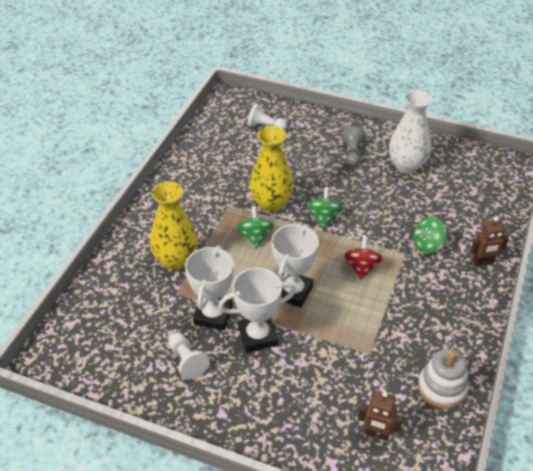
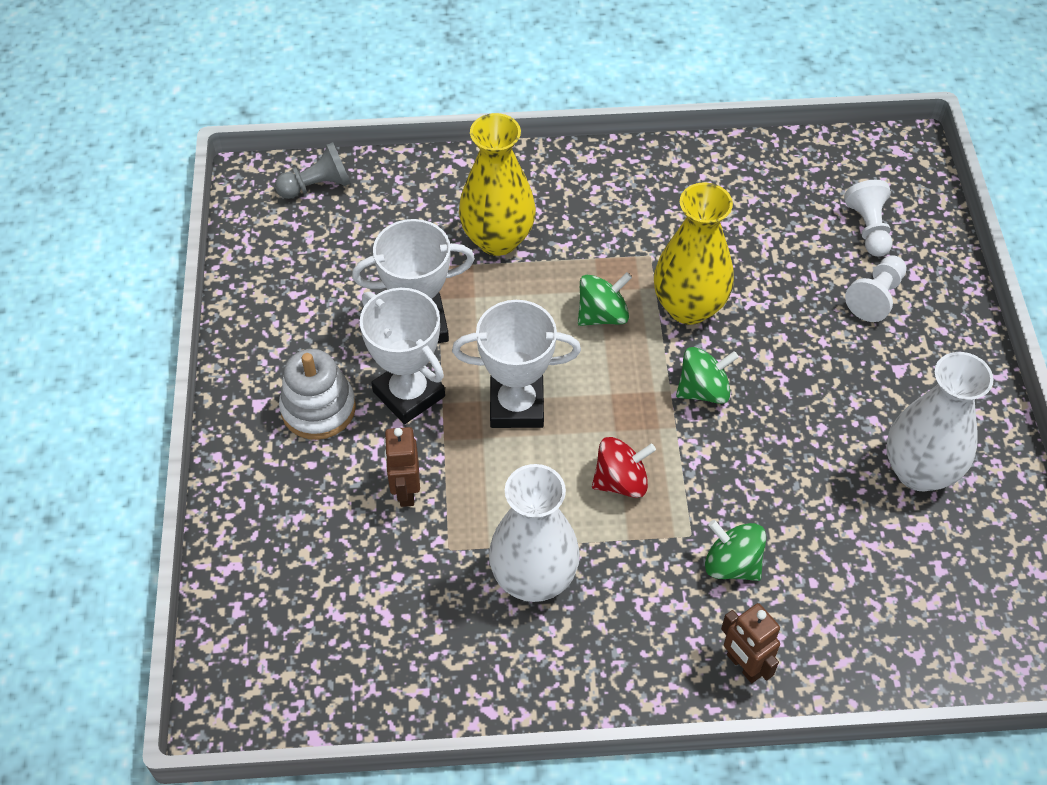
camera: 65 degrees right, 10 degrees up
white pawn [168,332,210,379] -> white pawn moved to [845,255,907,322]
grey pawn [341,126,366,166] -> grey pawn moved to [275,142,351,199]
brown robot [358,391,403,441] -> brown robot moved to [384,427,420,507]
white stacking toy [418,349,469,409] -> white stacking toy moved to [279,349,356,440]
none -> white vase [489,464,580,602]

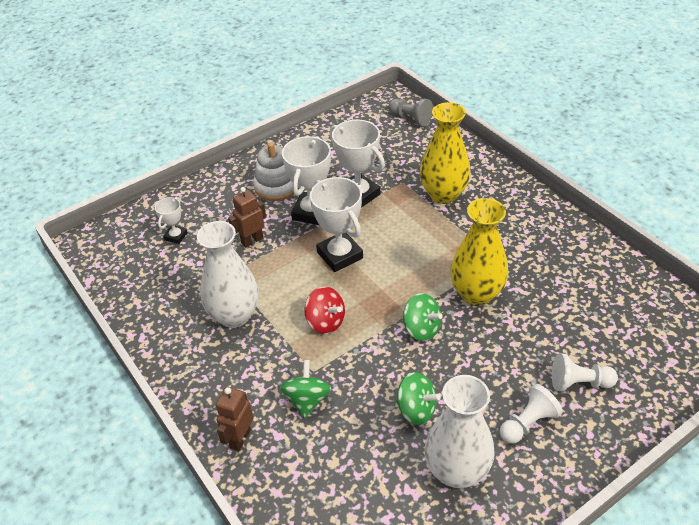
camera: 60 degrees right, 10 degrees down
green spinning top [578,272,632,326] -> green spinning top moved to [395,372,441,425]
white pawn [844,180,893,257] -> white pawn moved to [500,384,563,444]
none -> white trophy [155,197,188,244]

